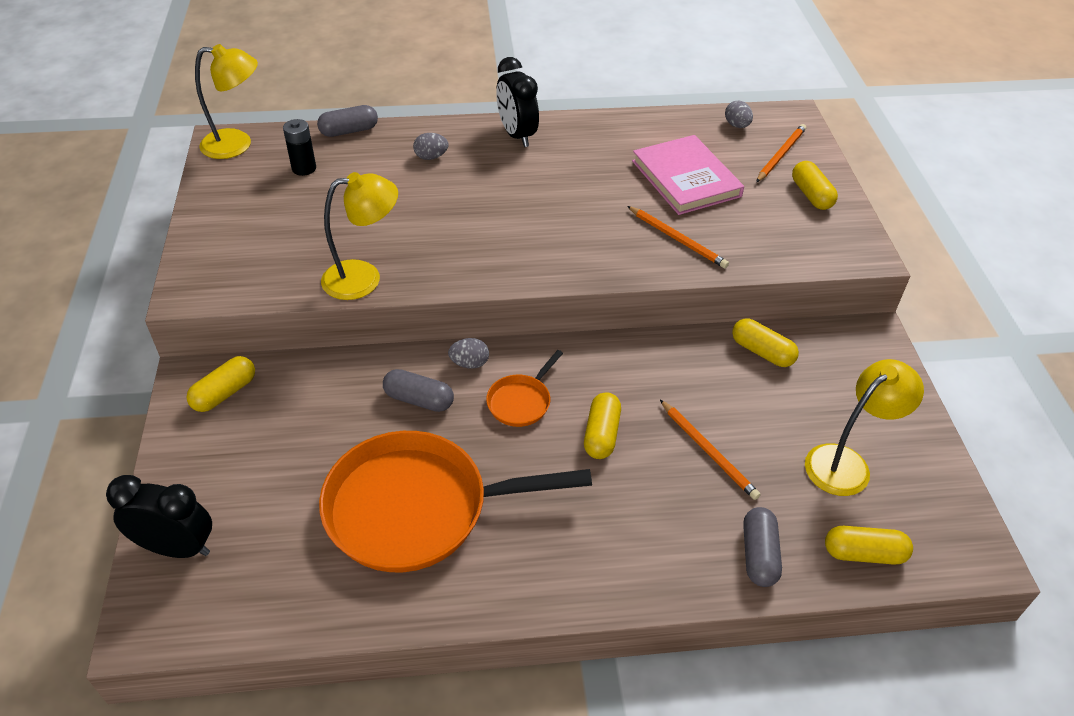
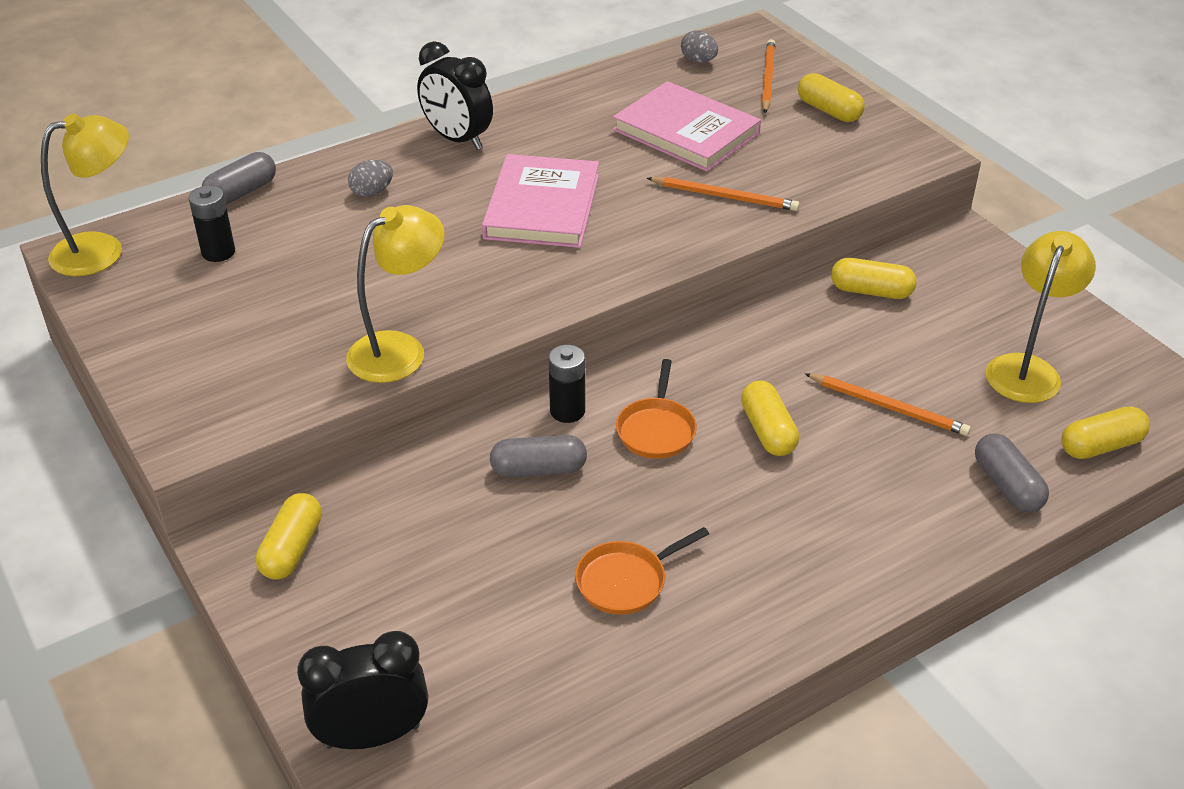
camera: 25 degrees left, 5 degrees down
orange pan [319,431,592,572] -> orange pan [575,527,709,615], size x0.44
grey egg [448,338,489,369] -> black battery [549,345,585,423]
none -> pink book [482,154,599,248]

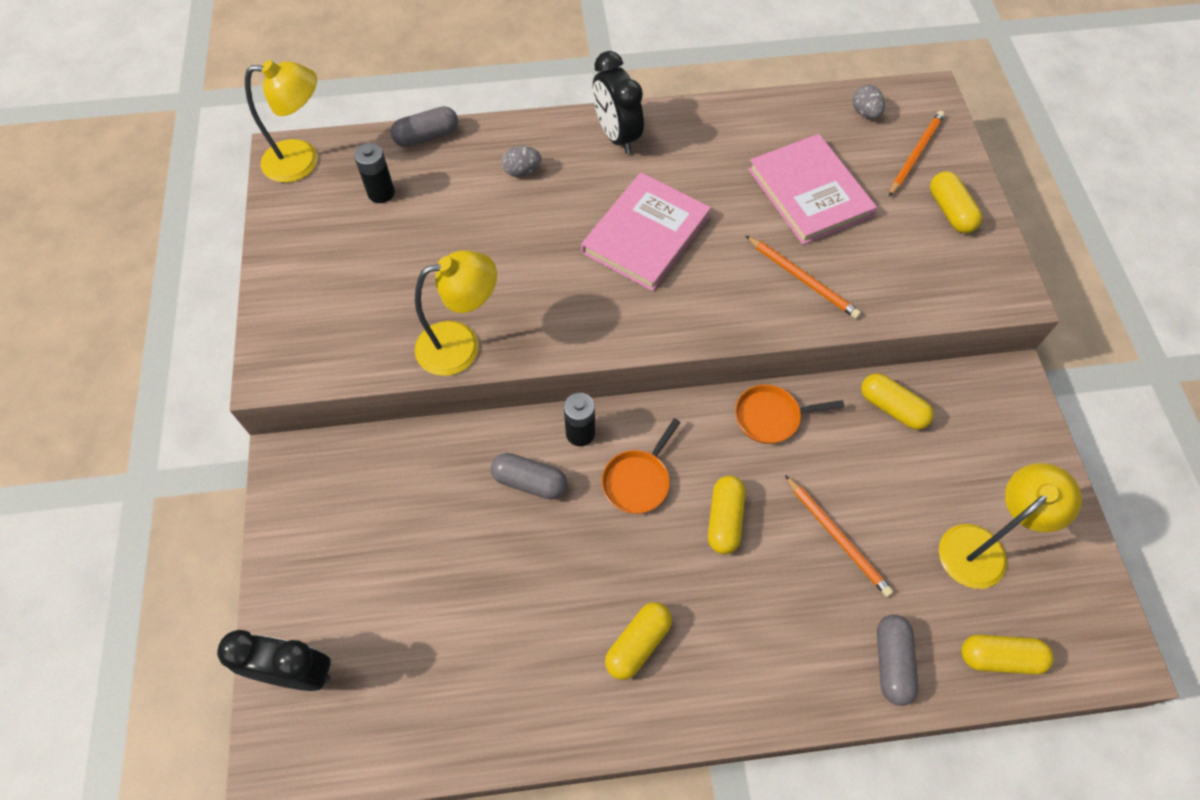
camera: 25 degrees right, 20 degrees up
yellow capsule [256,493,322,580] -> yellow capsule moved to [605,602,672,680]
orange pan [575,527,709,615] -> orange pan moved to [735,384,844,444]

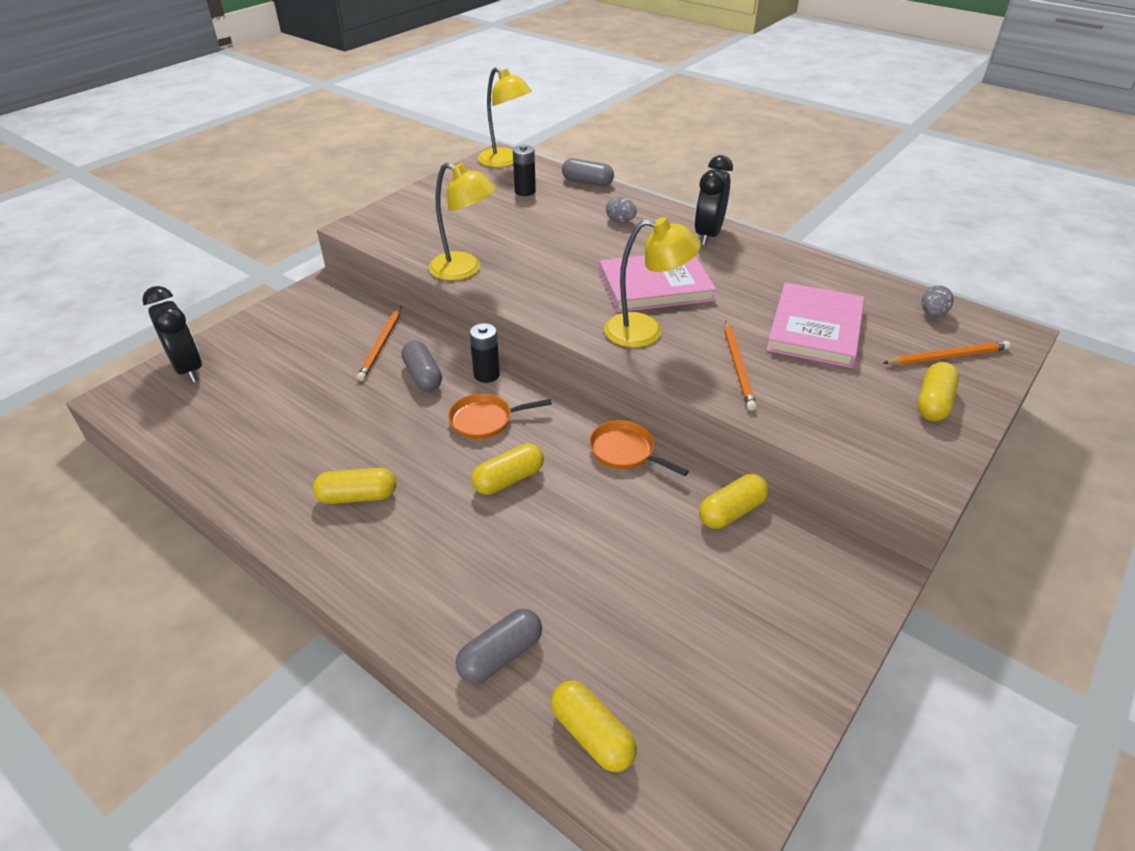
camera: 45 degrees right, 20 degrees down
orange pencil [785,475,894,597] -> orange pencil moved to [357,306,401,381]
yellow capsule [861,373,934,430] -> yellow capsule turned 60 degrees clockwise [699,474,769,529]
yellow lamp [939,463,1082,589] -> yellow lamp moved to [604,217,701,347]

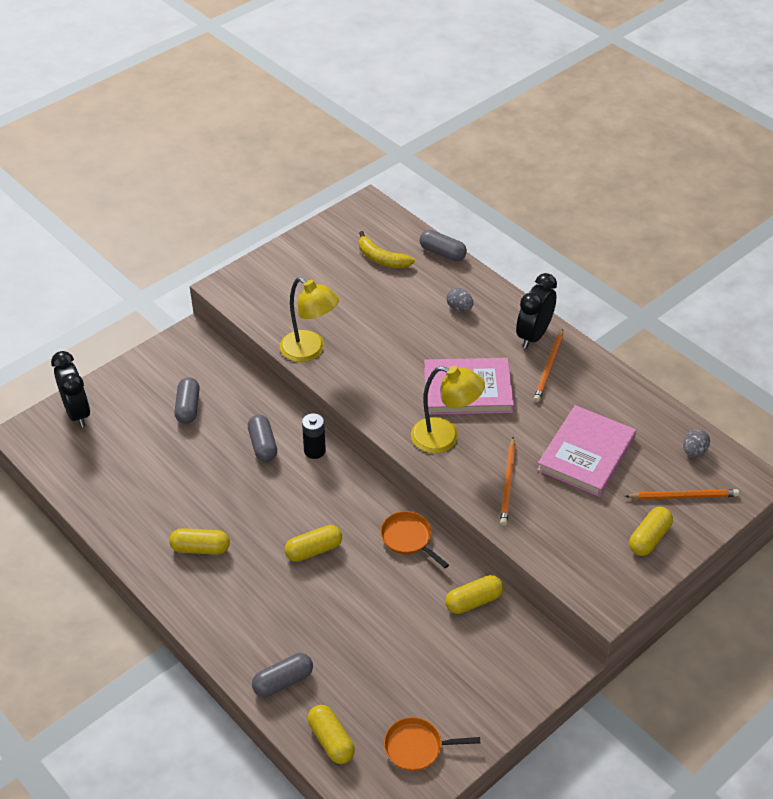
camera: 10 degrees right, 5 degrees up
orange pencil [357,306,401,381] -> orange pencil moved to [533,329,563,402]
orange pan [448,393,552,439] -> orange pan moved to [384,717,480,771]
yellow lamp [478,67,532,167] -> none
black battery [513,145,536,196] -> yellow banana [359,231,415,268]
none -> grey capsule [175,377,200,424]

